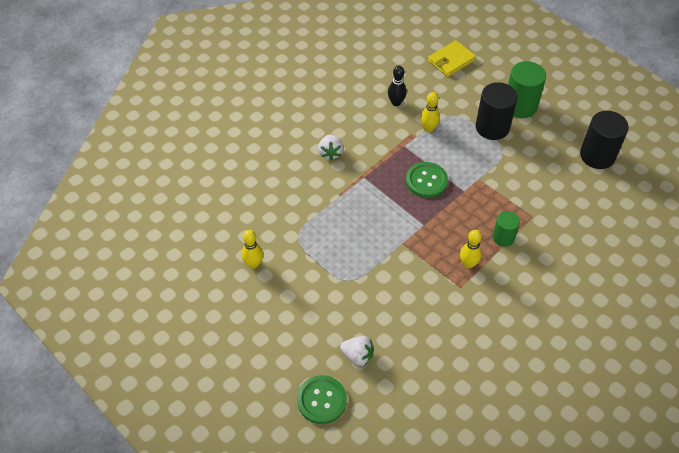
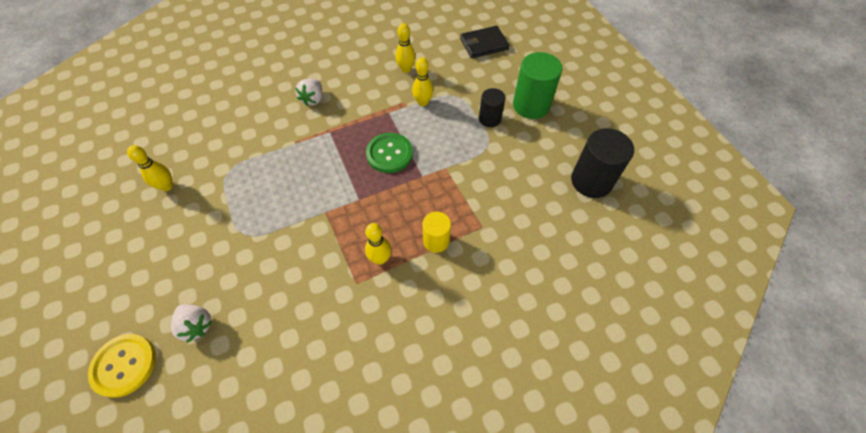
camera: 20 degrees right, 5 degrees up
green button [297,375,347,424] -> yellow button [88,334,156,398]
black bowling pin [388,66,407,106] -> yellow bowling pin [395,23,416,73]
yellow wallet [428,40,476,77] -> black wallet [460,26,509,58]
black cylinder [476,82,518,140] -> black cylinder [479,88,506,127], size x0.60
green cylinder [492,211,520,247] -> yellow cylinder [422,212,451,253]

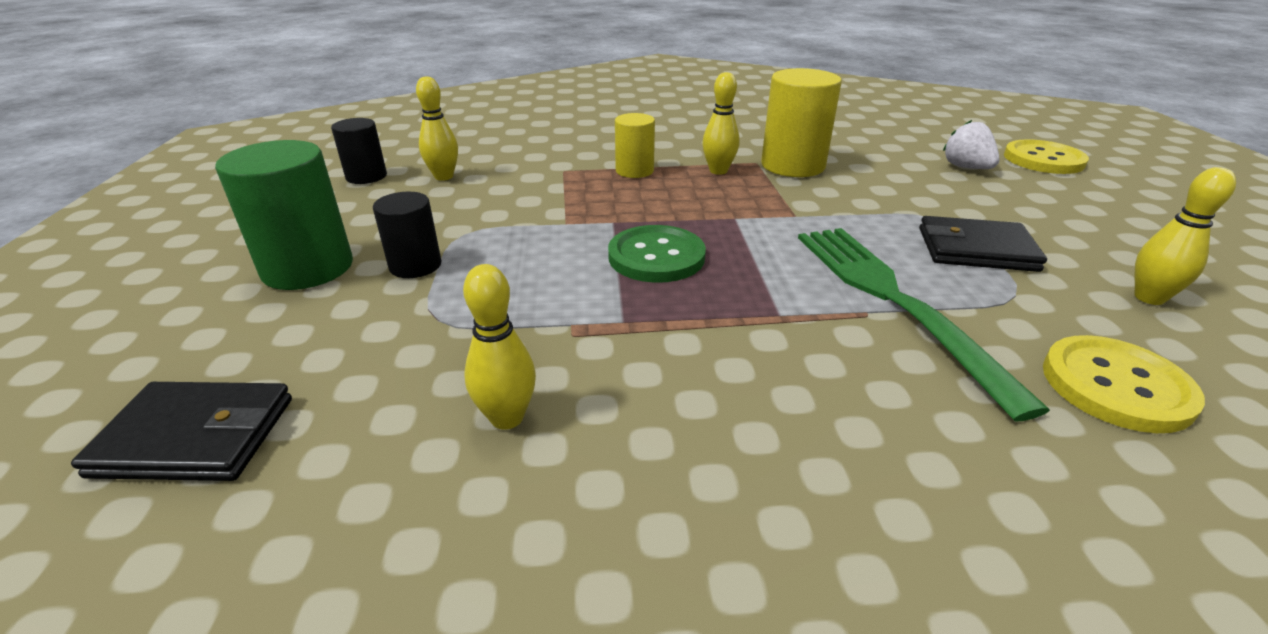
camera: 160 degrees left, 25 degrees down
white strawberry [295,79,322,106] -> none
yellow bowling pin [412,57,433,106] -> yellow bowling pin moved to [416,76,458,181]
black cylinder [571,128,634,198] -> black cylinder [331,118,387,184], size x0.60
none -> yellow cylinder [761,68,842,177]
none -> green fork [798,228,1050,421]
none -> black wallet [919,216,1047,272]
none -> yellow button [1043,335,1205,433]

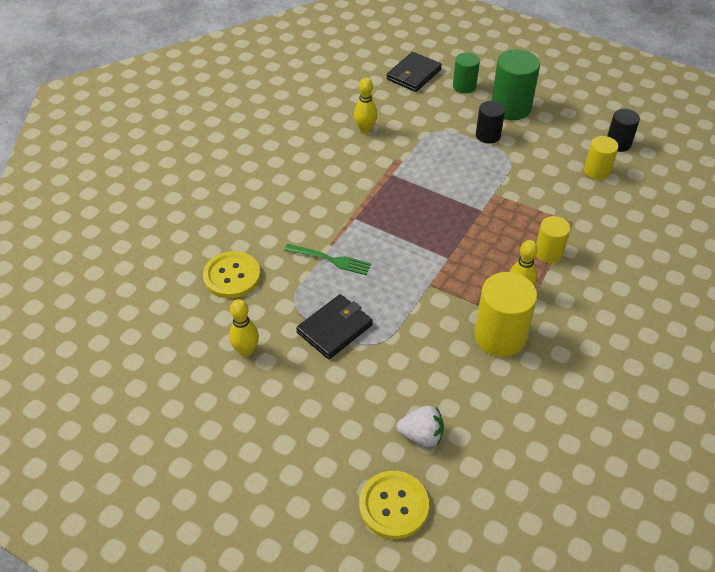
camera: 125 degrees right, 15 degrees up
yellow bowling pin [416,76,458,181] -> yellow cylinder [584,136,618,180]
green button [608,225,706,283] -> none
green fork [798,228,1050,421] -> green fork [284,244,371,275], size x0.53
none -> green cylinder [453,52,480,93]

